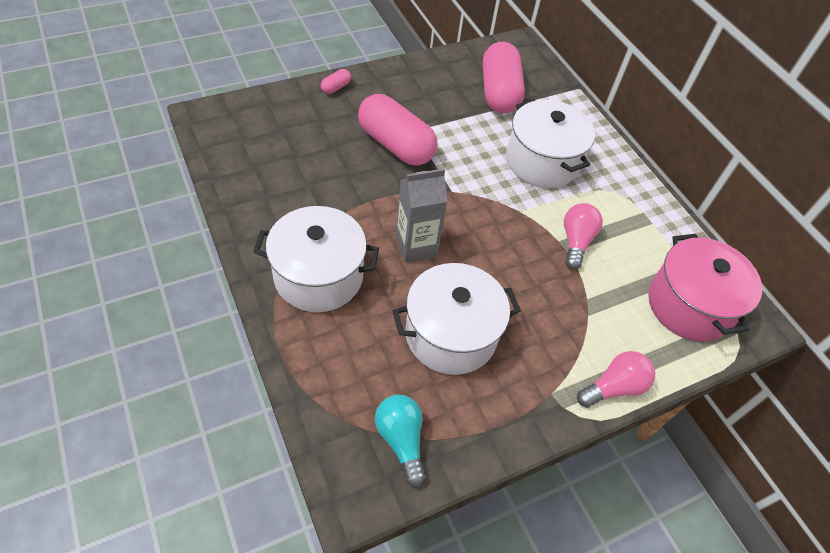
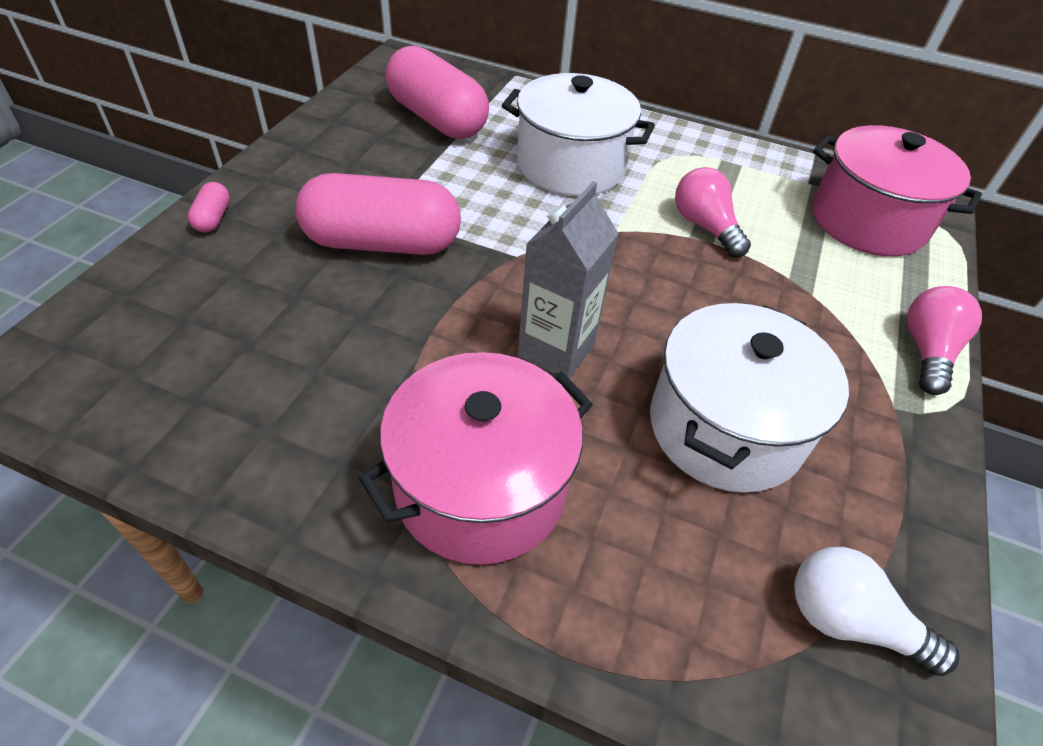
camera: 40 degrees left, 5 degrees down
white pot [253,206,379,312] -> pink pot [359,352,593,565]
turquoise light bulb [375,395,425,487] -> white light bulb [794,547,959,676]

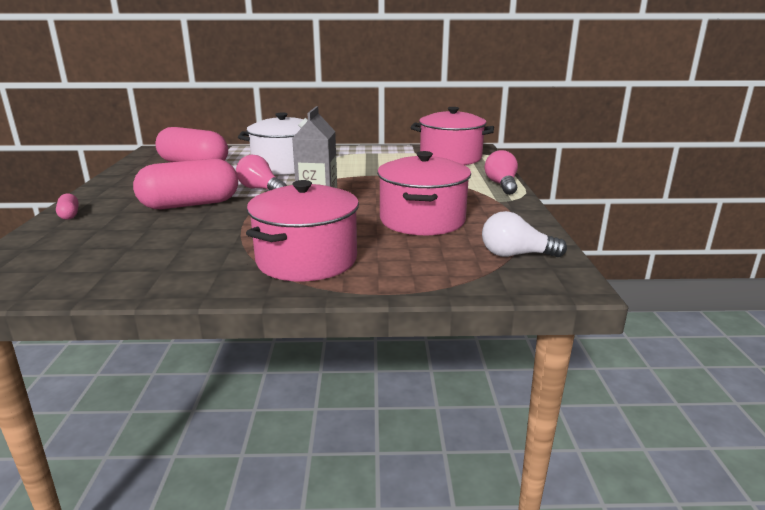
camera: 20 degrees left, 25 degrees down
white pot [650,303,849,493] -> pink pot [377,151,471,235]
pink light bulb [675,167,751,258] -> pink light bulb moved to [236,155,287,190]

